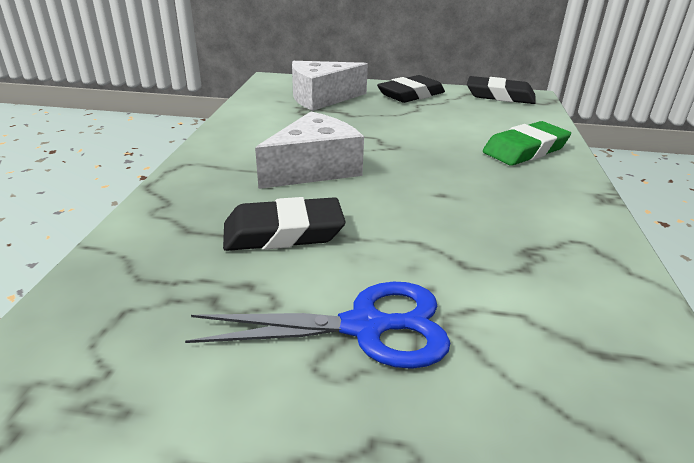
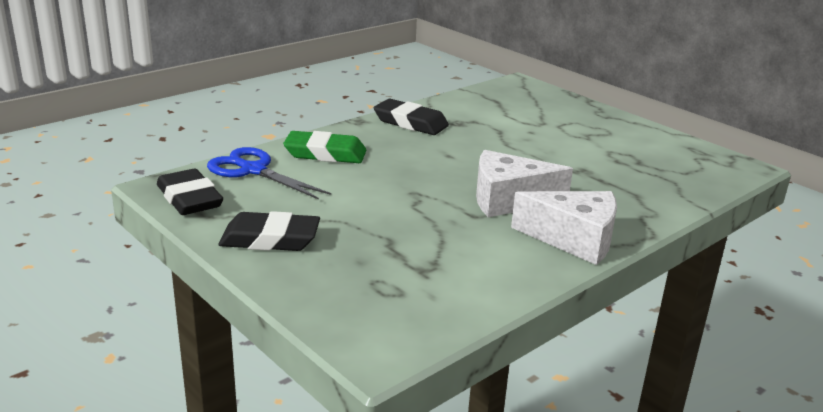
camera: 140 degrees left, 5 degrees down
blue scissors [185,282,450,369] -> blue scissors moved to [207,147,331,200]
black eraser [223,197,346,251] -> black eraser moved to [374,99,449,135]
white cheese [292,61,368,111] -> white cheese moved to [511,191,617,265]

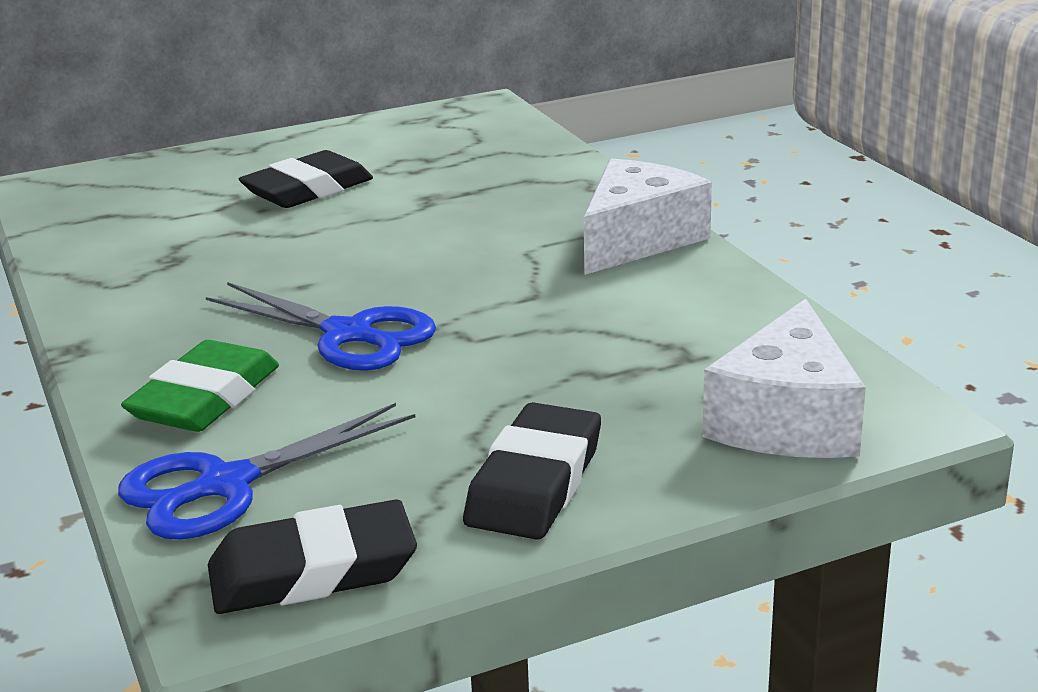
camera: 70 degrees left, 0 degrees up
black eraser [374,99,449,135] -> black eraser moved to [239,150,373,208]
white cheese [476,150,573,217] -> white cheese moved to [702,299,866,458]
none -> blue scissors [206,282,436,371]

